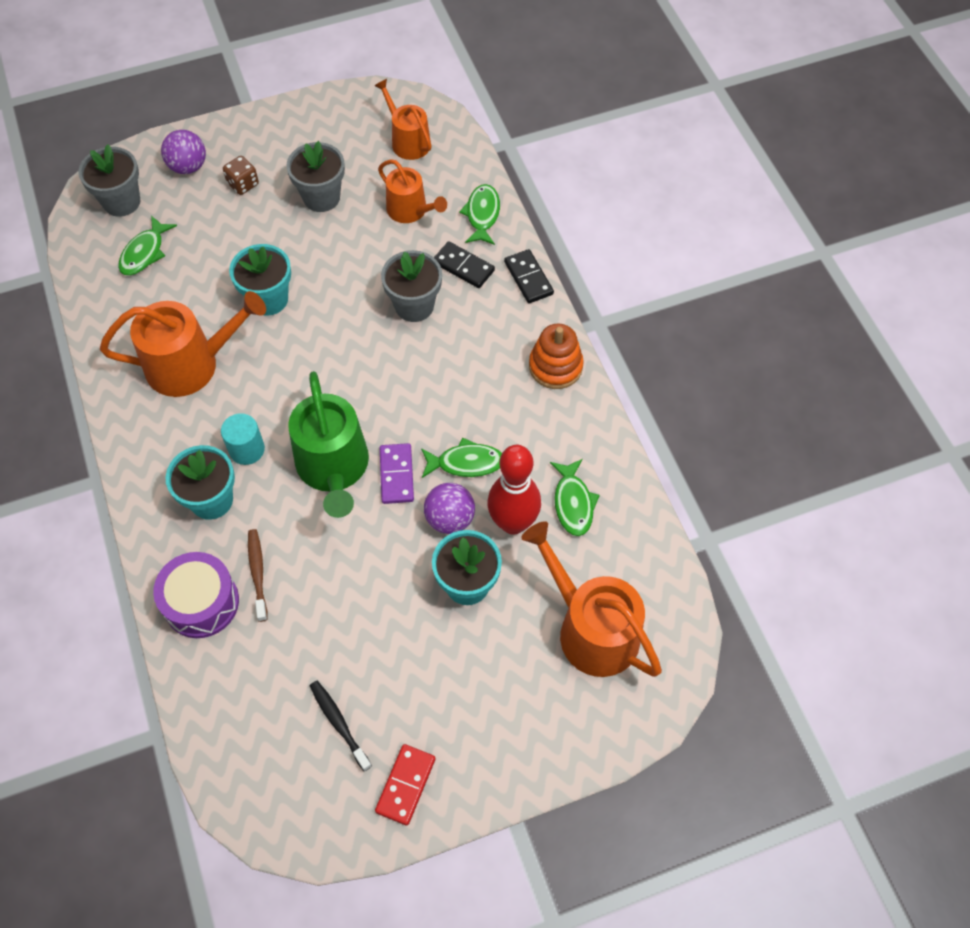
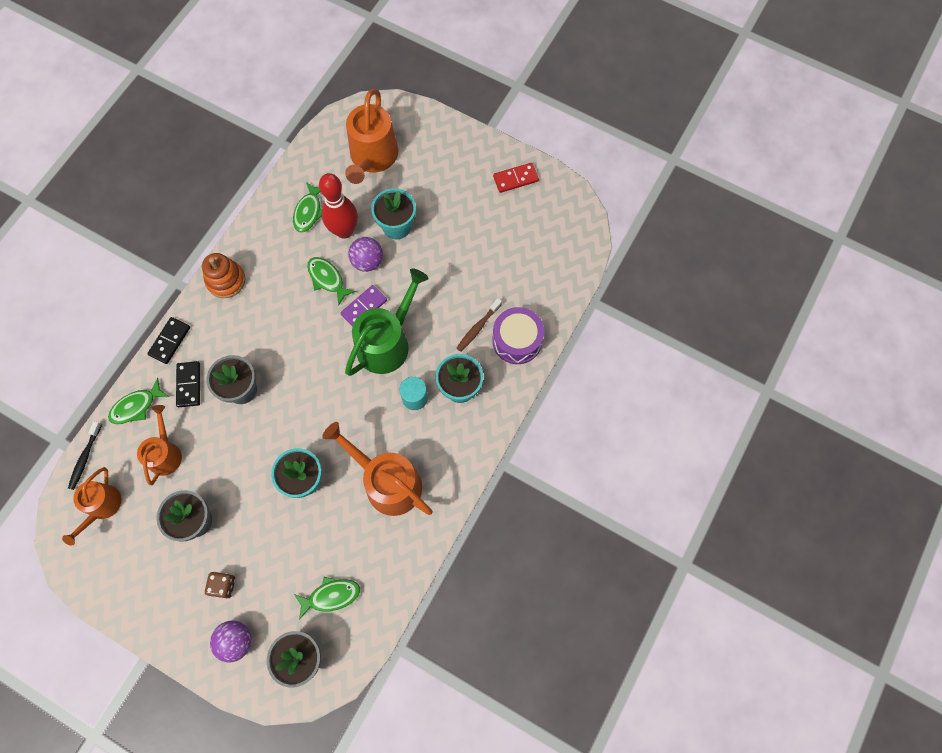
camera: 130 degrees left, 10 degrees up
black toothbrush [310,681,372,771] -> black toothbrush moved to [68,421,102,490]
green fish [550,459,600,536] -> green fish turned 150 degrees clockwise [293,182,322,232]

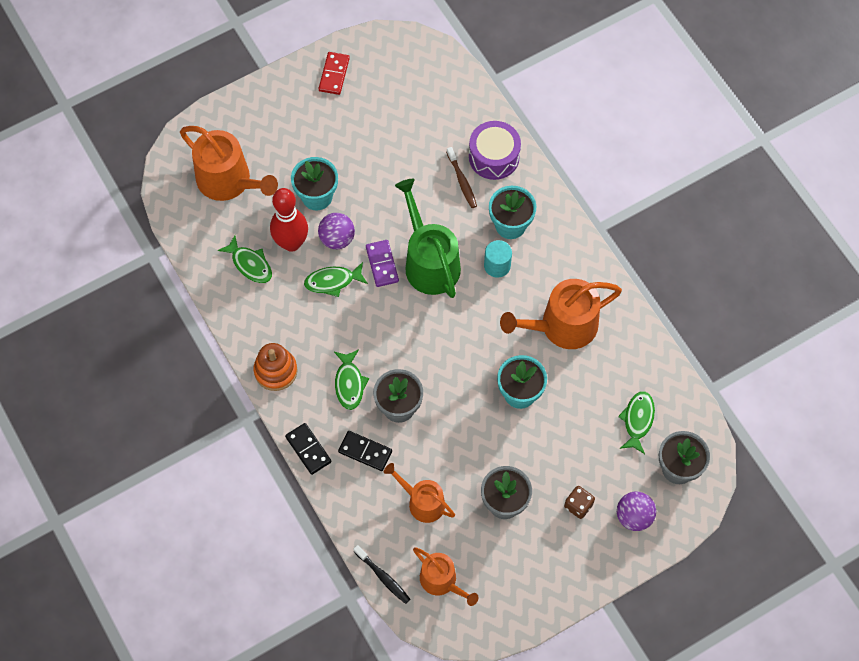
camera: 60 degrees left, 5 degrees down
green fish [108,378,169,424] -> green fish moved to [334,349,369,410]

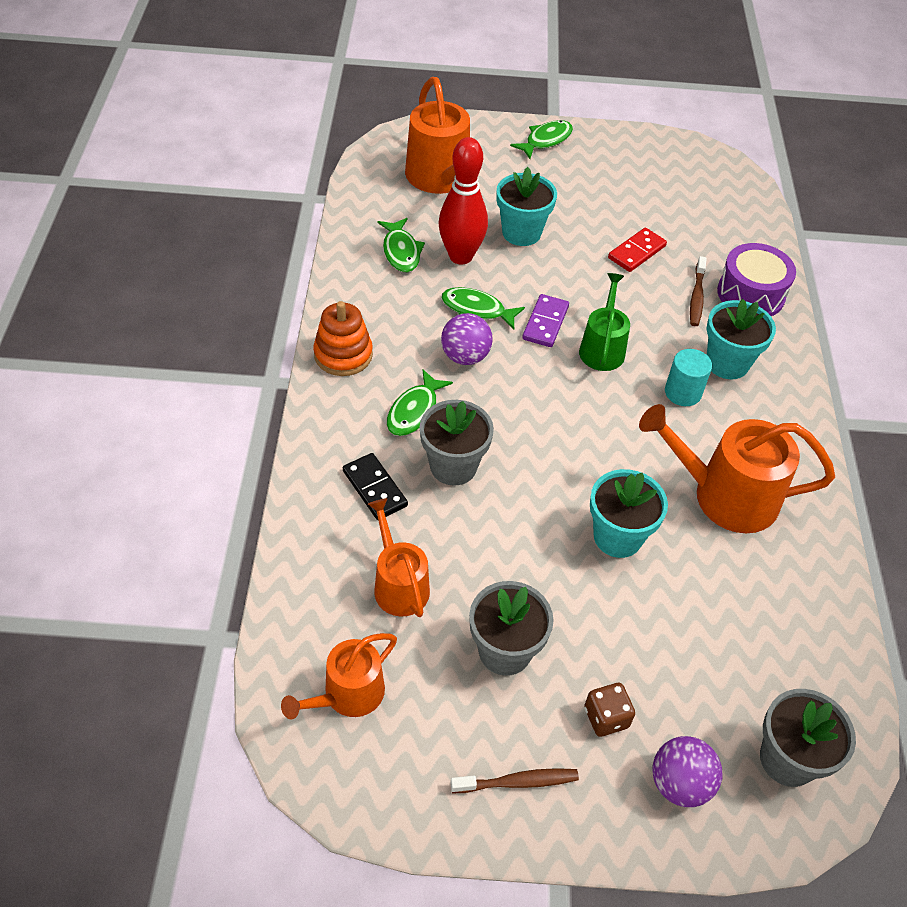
camera: 30 degrees right, 15 degrees down
black domino [285,423,332,475] -> none
purple ball [318,213,355,249] -> purple ball moved to [441,313,493,365]
red domino [319,52,350,95] -> red domino moved to [608,228,667,272]
black toothbrush [353,545,410,604] -> none
green watering can [395,179,461,298] -> green watering can [579,273,630,371], size x0.61
orange watering can [413,547,479,606] -> orange watering can turned 60 degrees clockwise [281,633,397,719]
green fish [618,391,655,454] -> green fish moved to [510,120,573,159]
none -> brown toothbrush [451,768,579,793]

